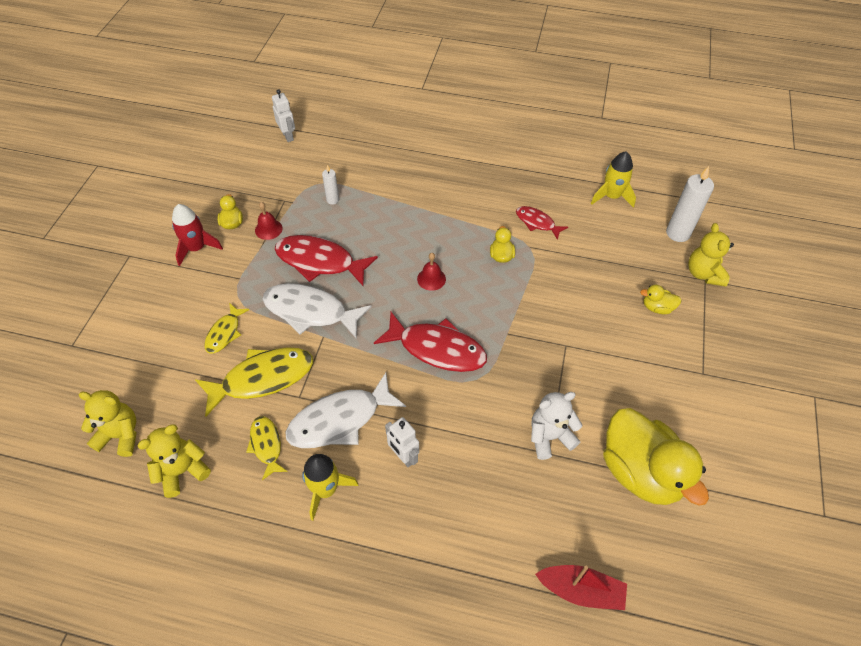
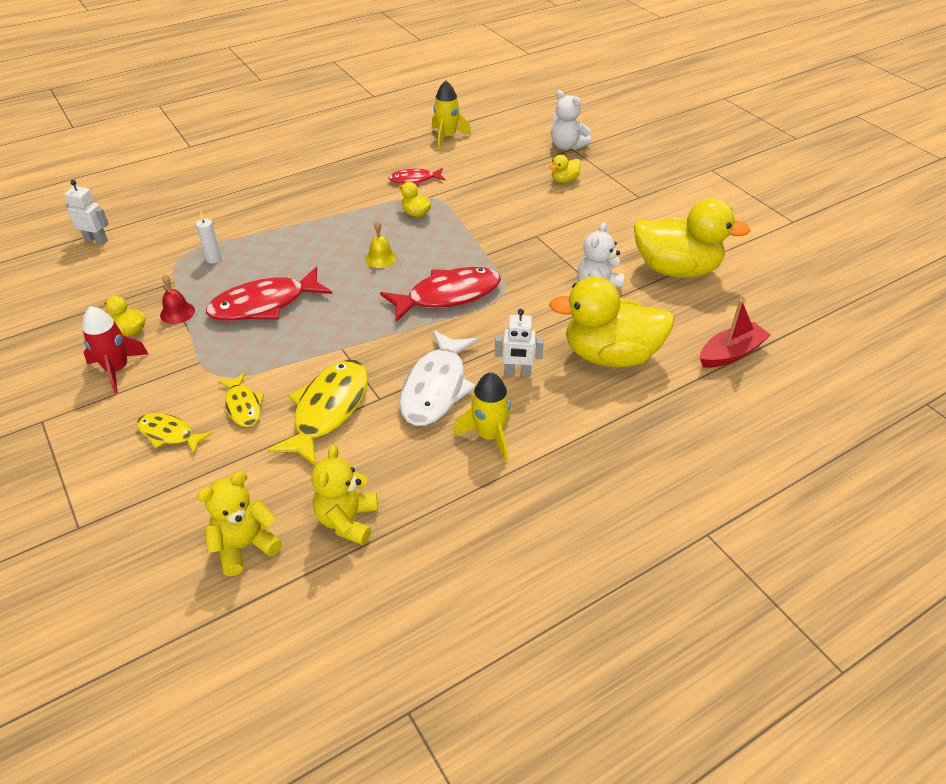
camera: 45 degrees left, 10 degrees down
yellow fish [246,416,288,480] -> yellow fish moved to [137,413,213,454]
white fish [262,283,371,339] -> none
red bell [417,253,446,291] -> yellow bell [365,221,397,268]
white candle [666,166,714,242] -> none
yellow teddy bear [688,223,734,287] -> white teddy bear [551,90,591,150]
none -> yellow duck [549,276,674,367]

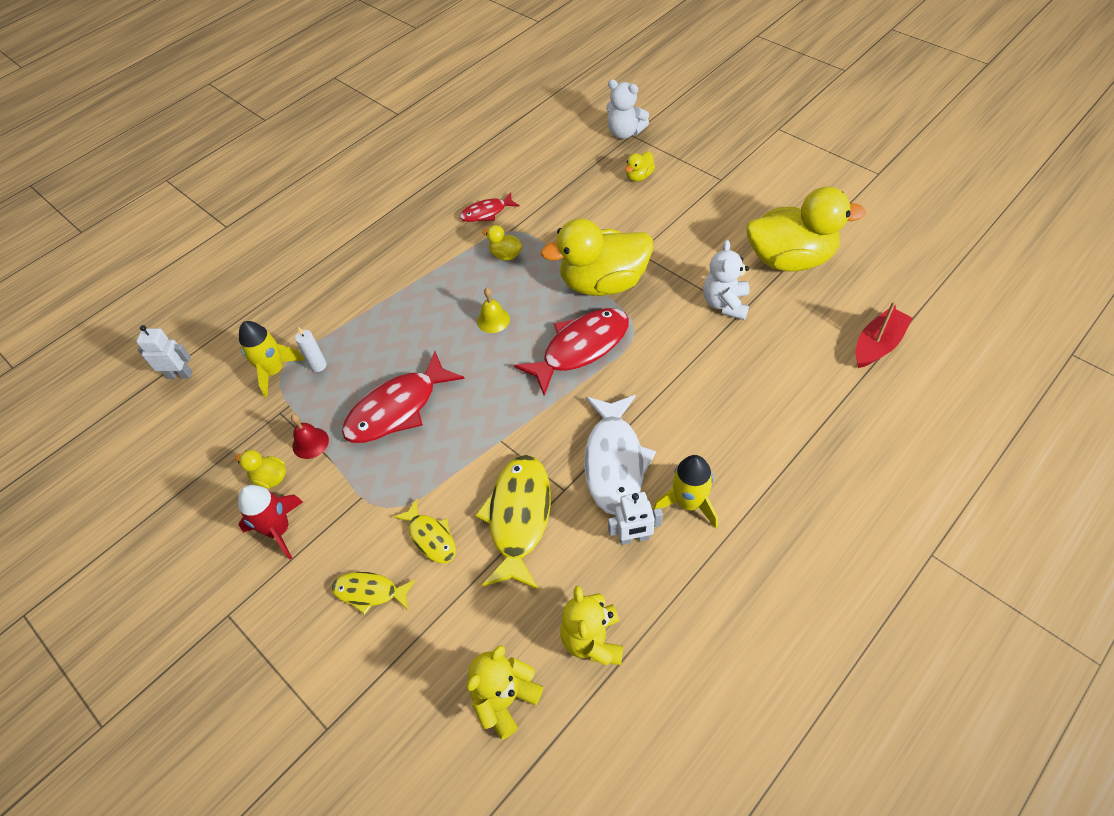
camera: 10 degrees left, 10 degrees up
yellow rocket [432,81,471,149] -> yellow rocket moved to [239,321,305,398]
white robot [495,309,544,377] -> white robot moved to [608,492,663,545]
yellow duck [549,276,674,367] -> yellow duck moved to [541,218,653,296]

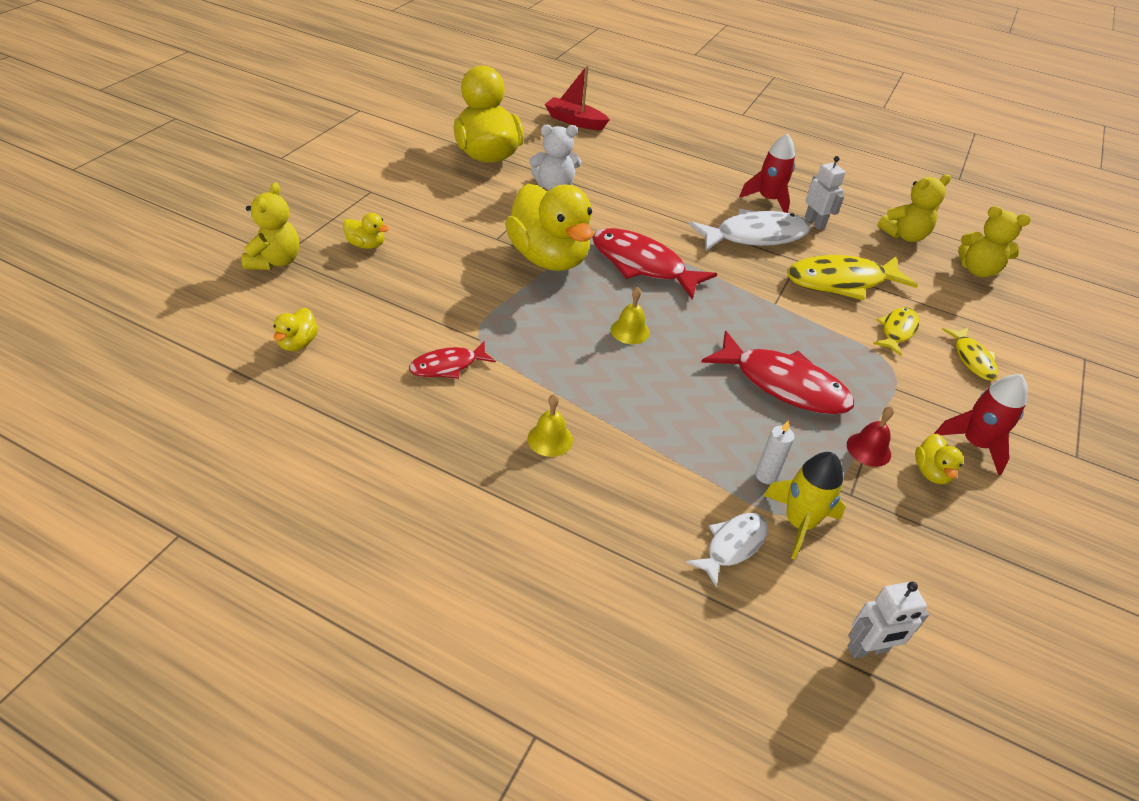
camera: 115 degrees left, 10 degrees down
white robot [136,325,192,379] -> white robot turned 90 degrees counterclockwise [848,582,929,659]
red fish [460,192,520,222] -> red fish turned 105 degrees clockwise [409,341,496,379]
yellow duck [482,225,522,261] -> yellow duck moved to [273,308,318,351]
white teddy bear [606,79,649,139] -> yellow teddy bear [242,183,299,270]
yellow rocket [653,455,718,529] -> red rocket [739,133,795,213]
none -> yellow bell [528,394,573,457]
none -> white fish [686,513,768,588]

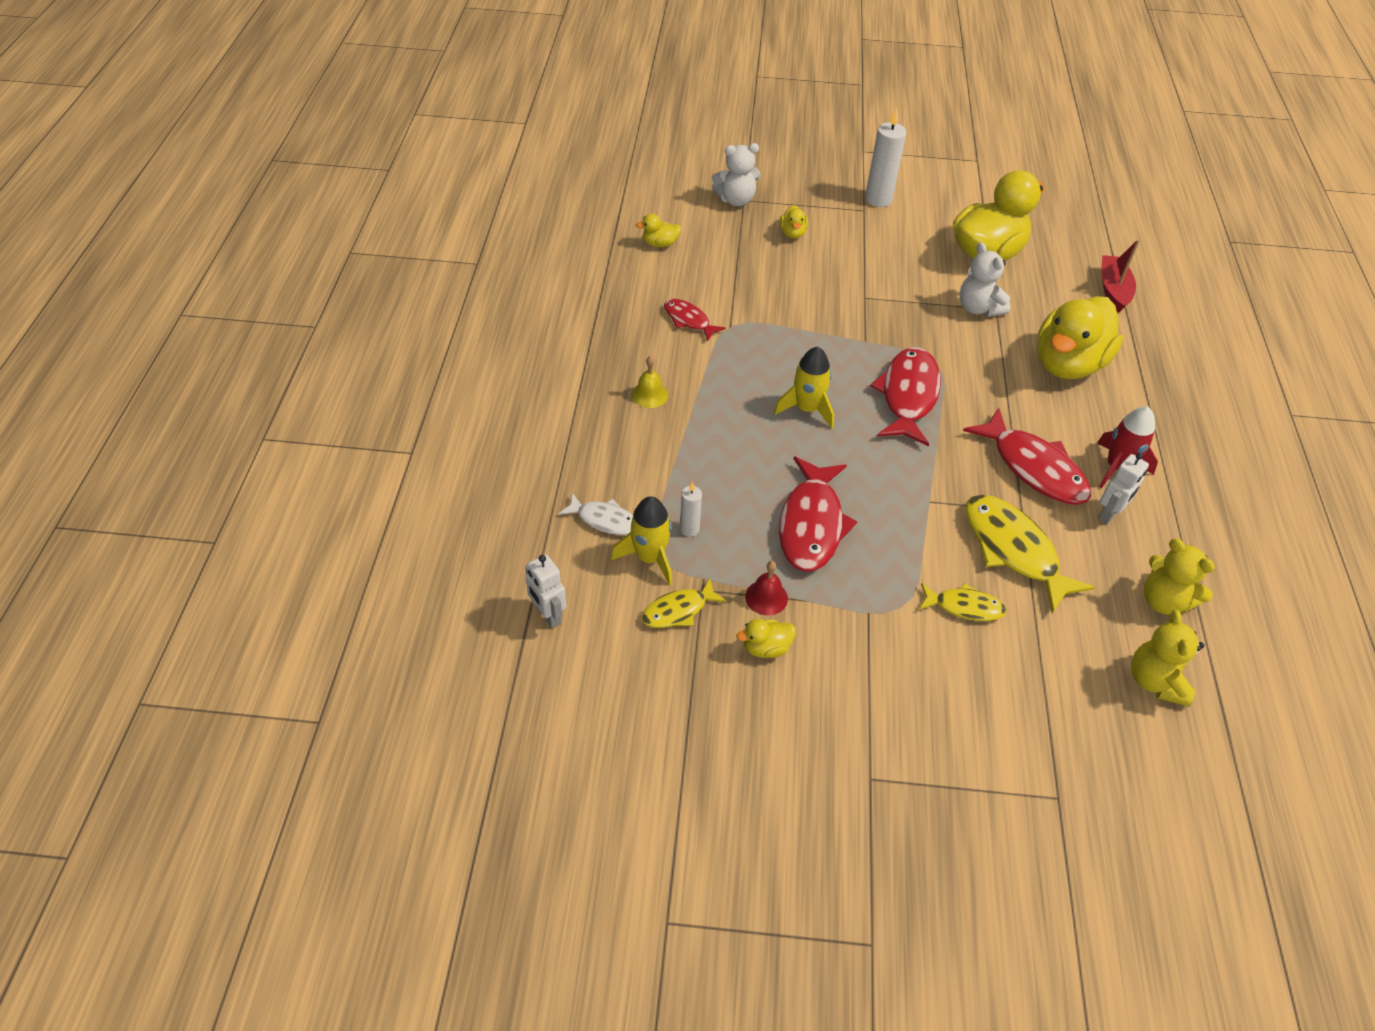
camera: 70 degrees right, 5 degrees up
yellow teddy bear [242,183,299,270] -> white teddy bear [712,143,760,206]
yellow duck [505,184,593,271] -> yellow duck moved to [1037,296,1123,379]
yellow bell [611,287,650,344] -> yellow rocket [774,346,834,429]
white fish [688,209,811,251] -> red fish [963,408,1091,505]
red rocket [934,374,1028,475] -> none
yellow fish [942,327,998,381] -> yellow fish moved to [641,578,726,628]
none -> white candle [865,107,906,207]

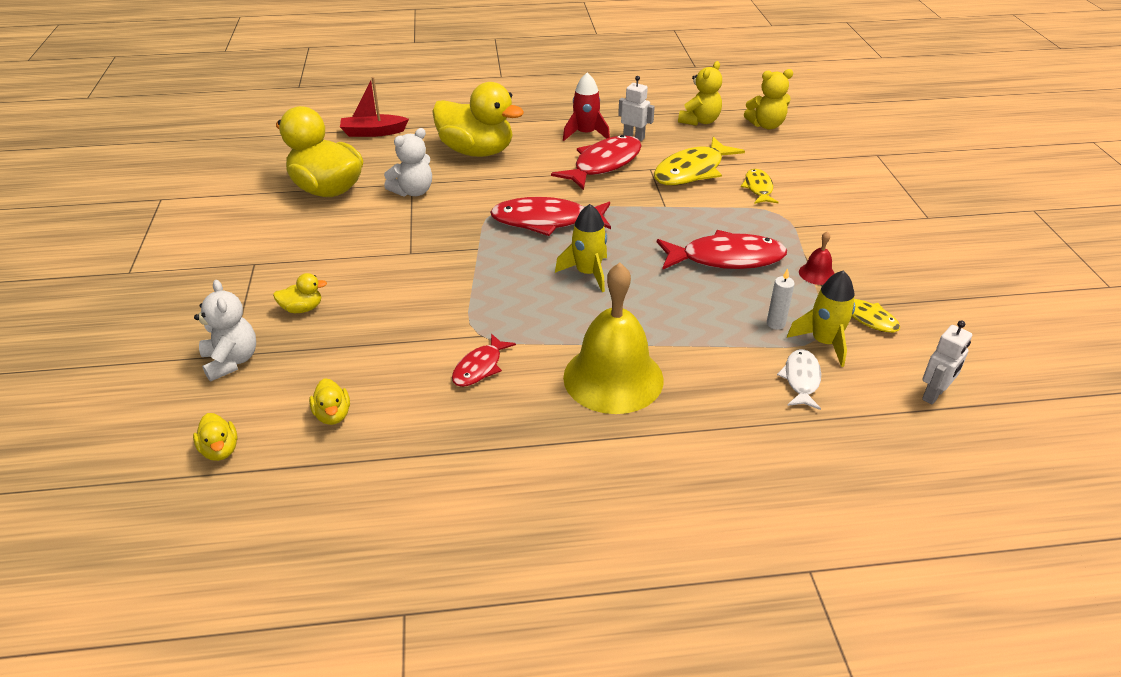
camera: 100 degrees left, 10 degrees down
yellow bell [632,356,668,408] -> yellow bell [563,263,664,414], size x2.41
yellow duck [736,619,796,658] -> yellow duck moved to [193,413,238,461]
white candle [865,107,906,207] -> none

